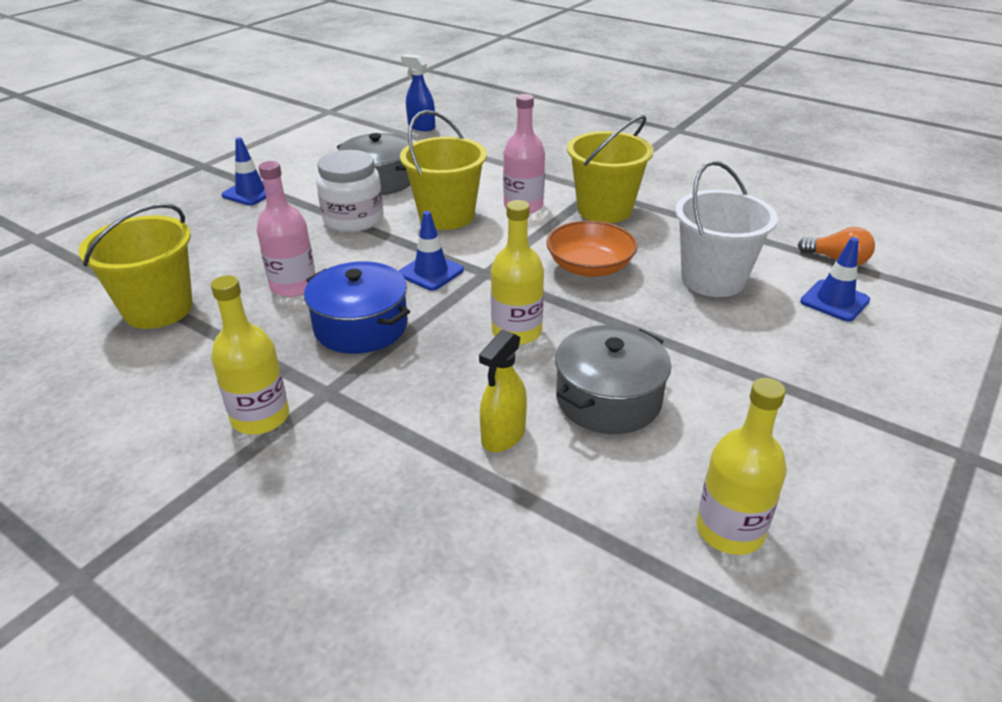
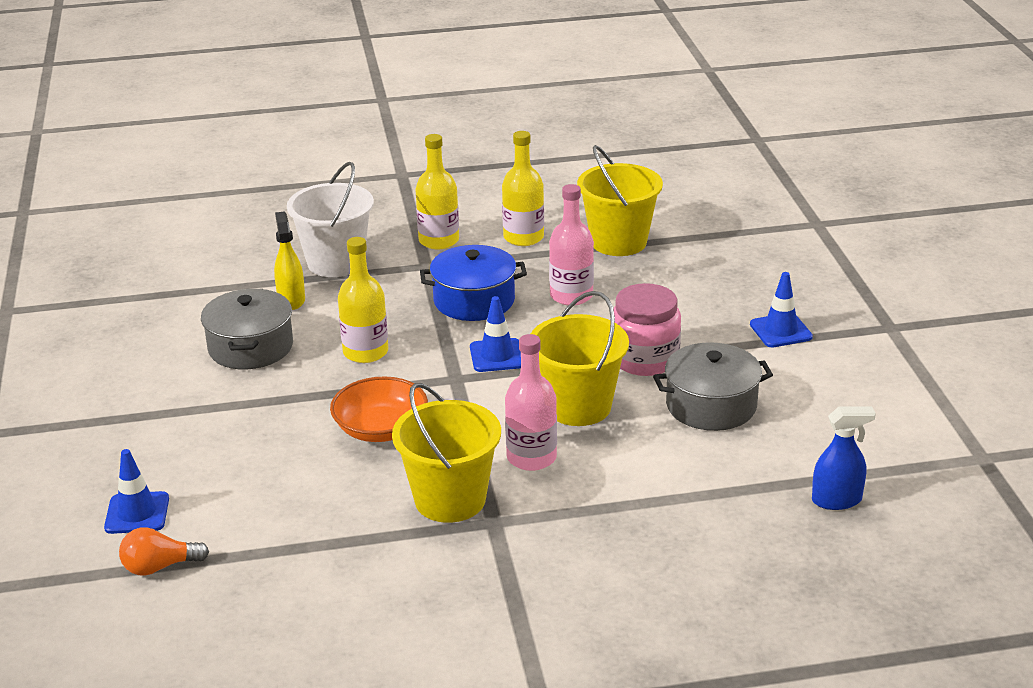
camera: 135 degrees right, 5 degrees down
white jar [316,150,384,232] -> pink jar [613,283,681,376]
white bucket [675,161,778,297] -> white bucket moved to [287,162,374,277]
yellow bottle [697,378,787,555] -> yellow bottle moved to [502,131,544,246]

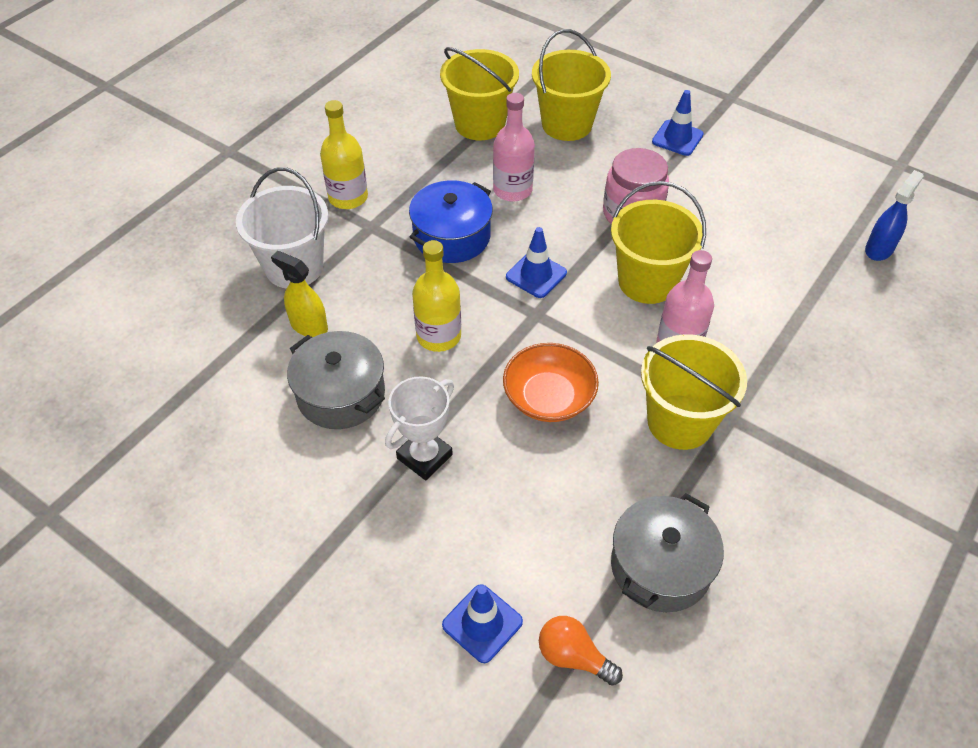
camera: 45 degrees left, 20 degrees up
orange light bulb [119,527,209,576] -> orange light bulb turned 90 degrees clockwise [539,616,623,685]
yellow bottle [502,131,544,246] -> none
grey pot [653,342,773,431] -> grey pot moved to [611,493,724,612]
none -> white trophy [385,376,454,480]
none -> yellow bucket [532,29,611,141]

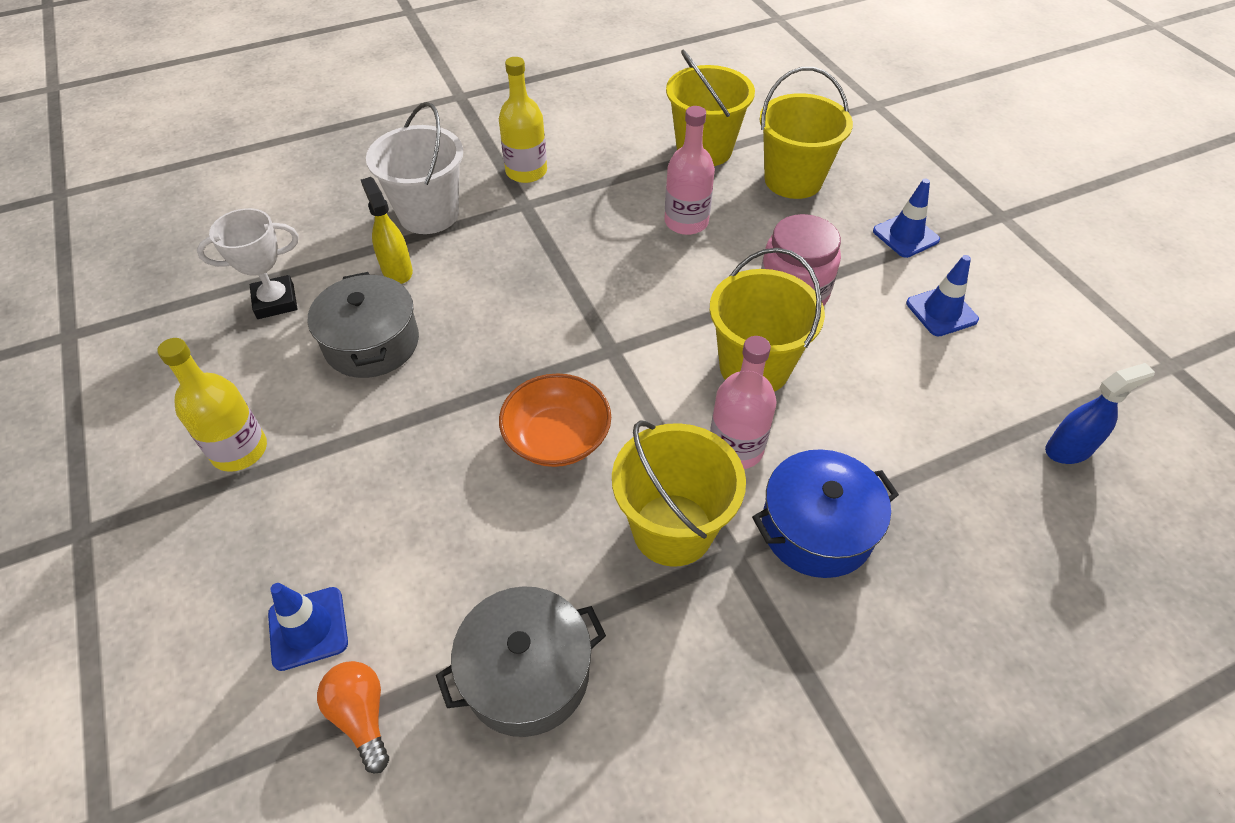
camera: 30 degrees right, 0 degrees up
white trophy [385,376,454,480] -> white trophy moved to [197,208,299,319]
blue pot [409,180,493,263] -> blue pot moved to [752,449,899,578]
yellow bottle [412,240,461,352] -> yellow bottle moved to [157,338,267,472]
blue traffic cone [506,227,567,298] -> blue traffic cone moved to [906,255,979,337]

